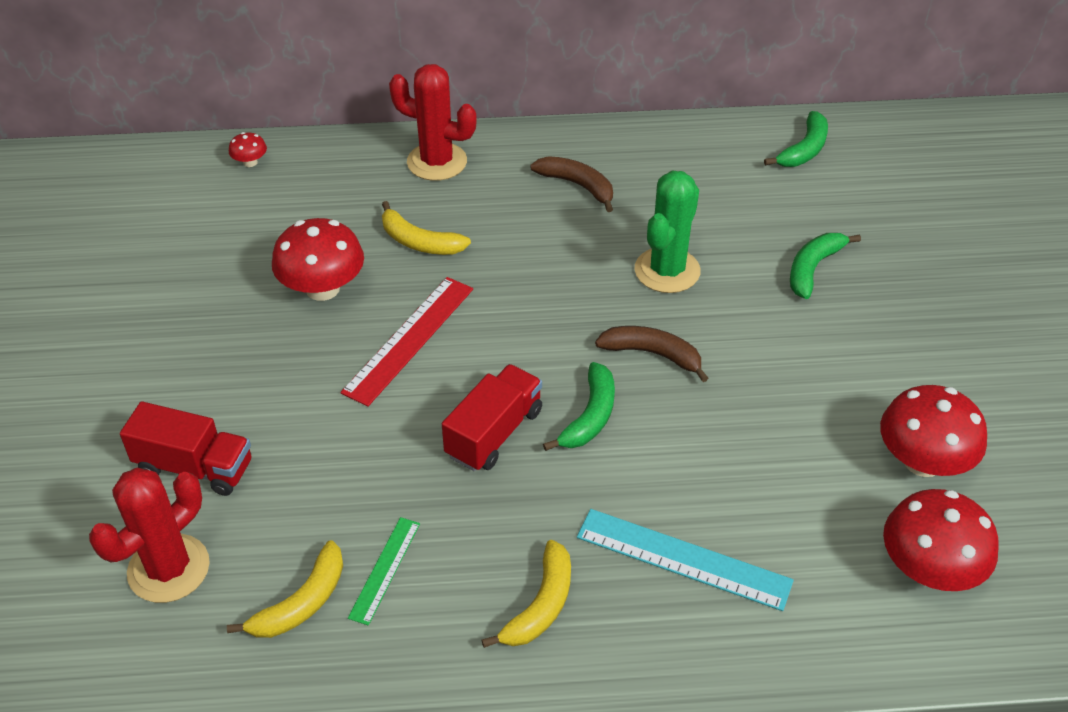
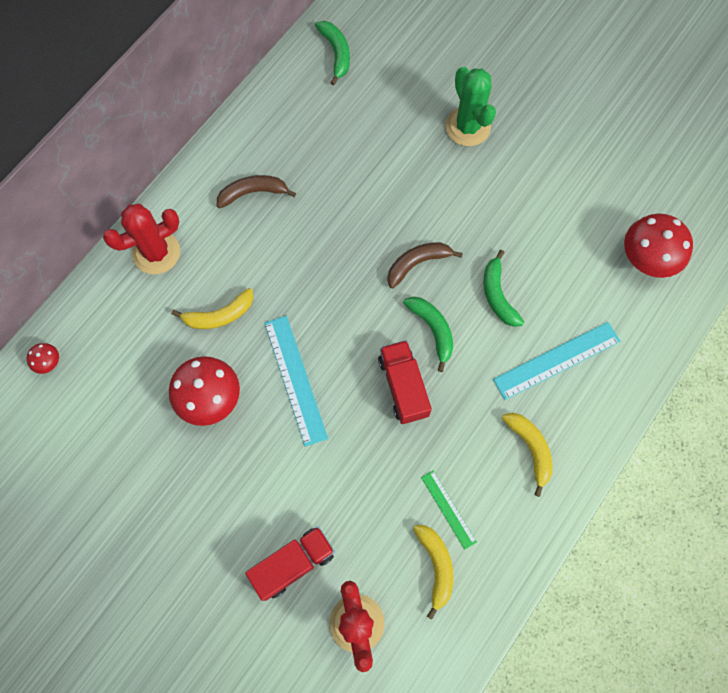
camera: 50 degrees left, 25 degrees up
red ruler [340,277,473,407] -> turquoise ruler [264,316,328,447]
green cactus [635,171,701,293] -> green cactus moved to [445,67,496,146]
green banana [790,233,861,299] -> green banana moved to [484,250,524,327]
red mushroom [880,385,987,477] -> none

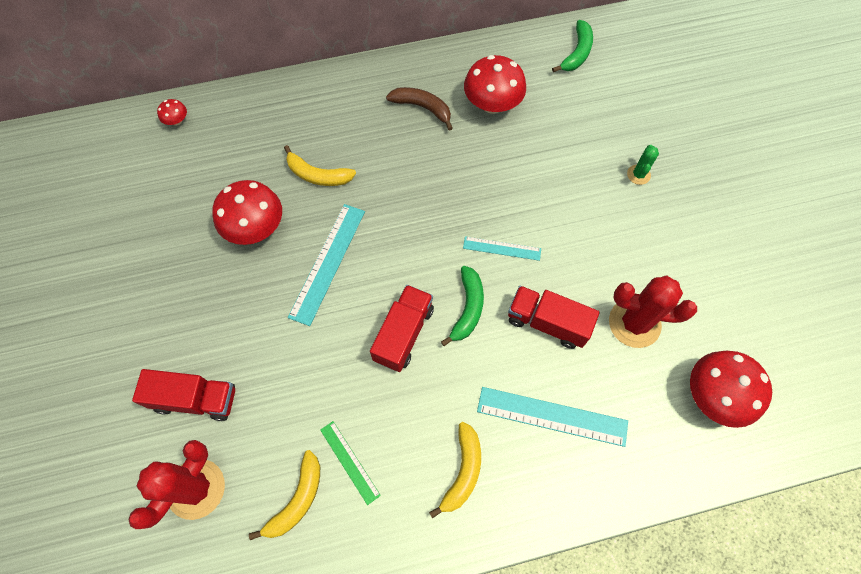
camera: 40 degrees right, 5 degrees down
red cactus [103,204,180,274] -> red cactus moved to [609,275,697,348]
brown banana [387,242,463,288] -> turquoise ruler [463,236,541,261]
green ruler [421,470,477,550] -> green ruler turned 45 degrees counterclockwise [320,421,381,505]
green cactus [445,67,496,146] -> green cactus [627,145,659,185], size x0.50
green banana [484,250,524,327] -> red truck [508,286,600,349]
none -> red mushroom [464,55,526,114]

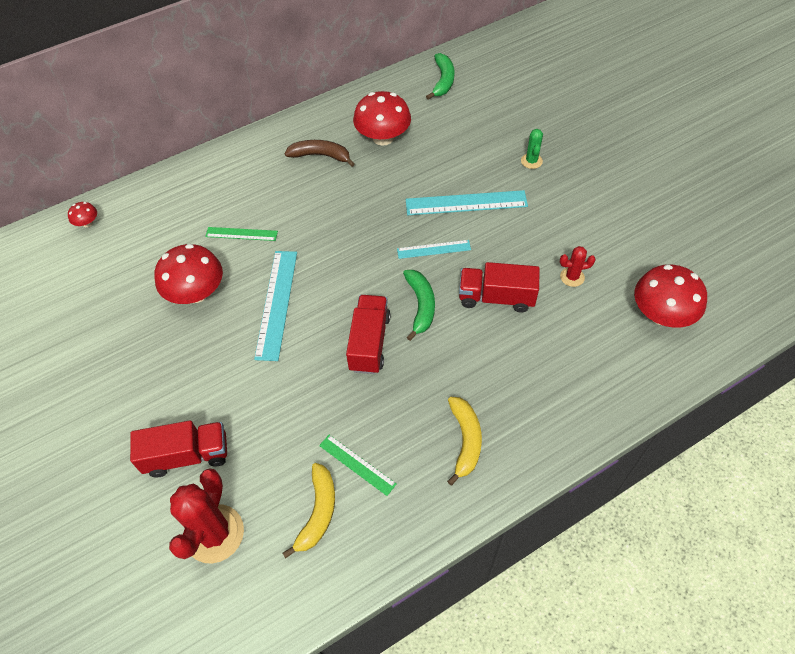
camera: 15 degrees left, 10 degrees down
yellow banana [284,145,356,186] -> green ruler [205,227,278,241]
turquoise ruler [477,387,628,447] -> turquoise ruler moved to [406,190,528,215]
red cactus [609,275,697,348] -> red cactus [560,246,596,287], size x0.50

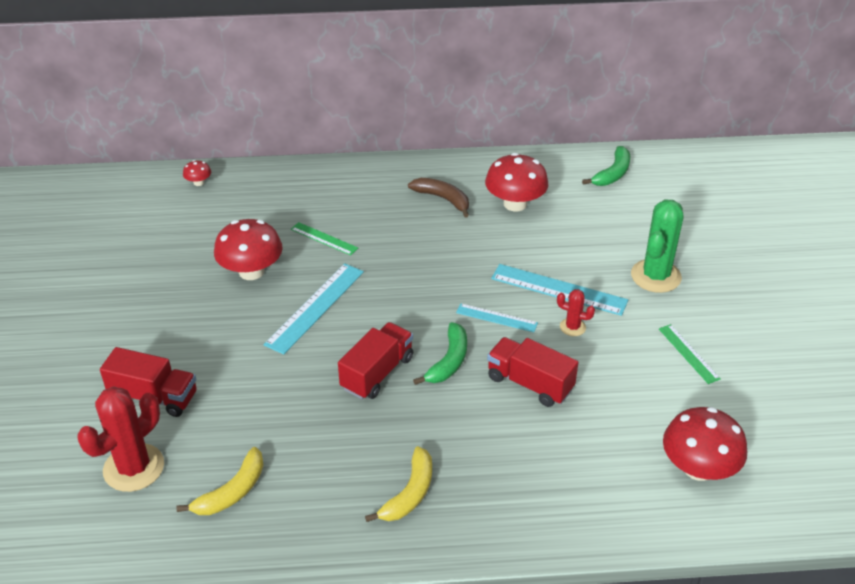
camera: 25 degrees right, 15 degrees down
green ruler [319,435,397,496] -> green ruler moved to [659,324,721,384]
green cactus [521,129,543,169] -> green cactus [631,199,683,293], size x2.00
red cactus [560,246,596,287] -> red cactus moved to [557,289,595,336]

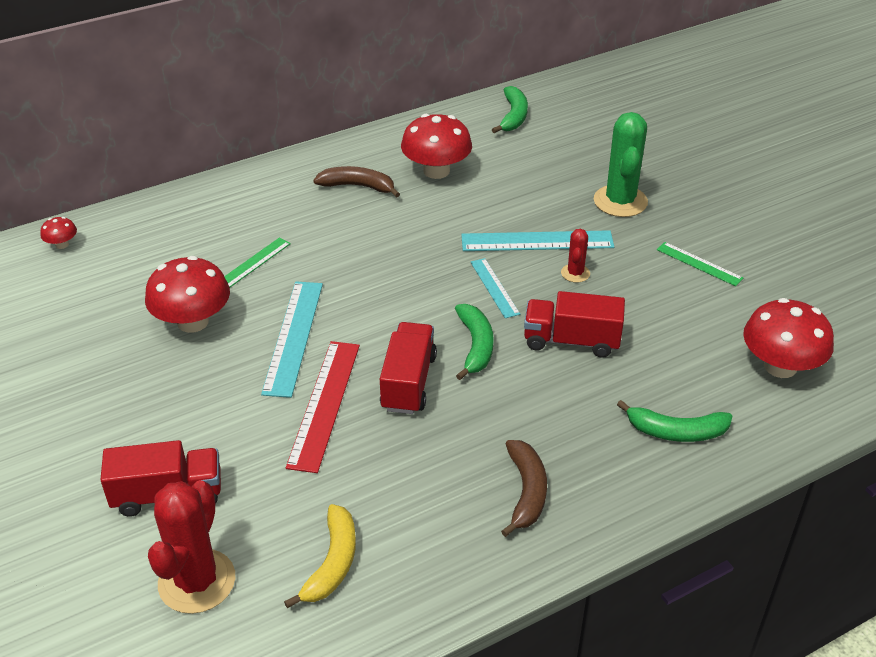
camera: 25 degrees left, 0 degrees up
green ruler [291,222,358,255] -> green ruler turned 60 degrees counterclockwise [224,237,291,287]
yellow banana [365,446,432,522] -> brown banana [501,440,547,537]
turquoise ruler [456,304,538,332] -> turquoise ruler turned 75 degrees clockwise [470,258,520,318]
red cactus [557,289,595,336] -> red cactus turned 75 degrees counterclockwise [561,229,590,283]
none -> red ruler [286,341,360,473]
none -> green banana [617,400,732,442]

